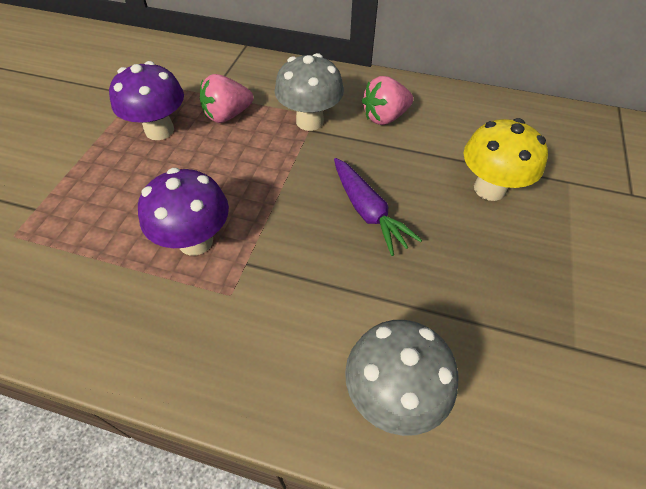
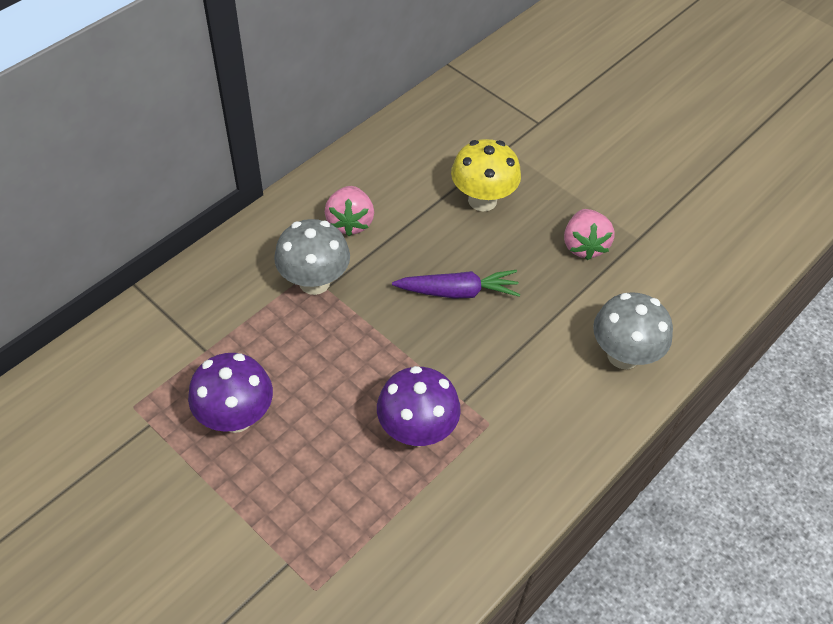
camera: 65 degrees left, 0 degrees up
pink strawberry [200,74,253,123] -> pink strawberry moved to [564,209,614,260]

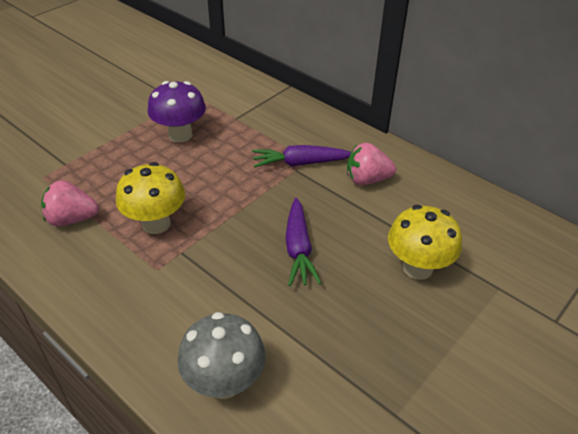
camera: 90 degrees right, 10 degrees down
grey mushroom [274,219,350,295] -> purple carrot [252,145,351,168]
purple mushroom [377,366,461,447] -> yellow mushroom [116,162,185,234]
pink strawberry [564,209,614,260] -> pink strawberry moved to [41,180,99,226]

